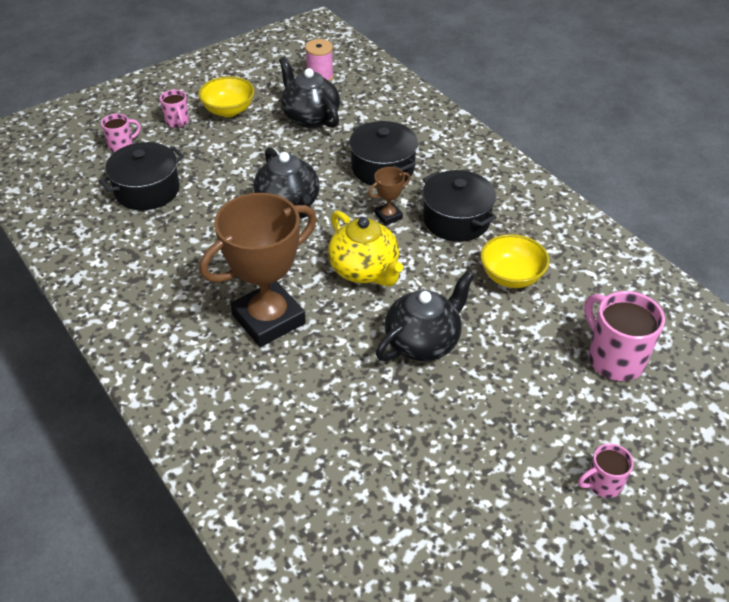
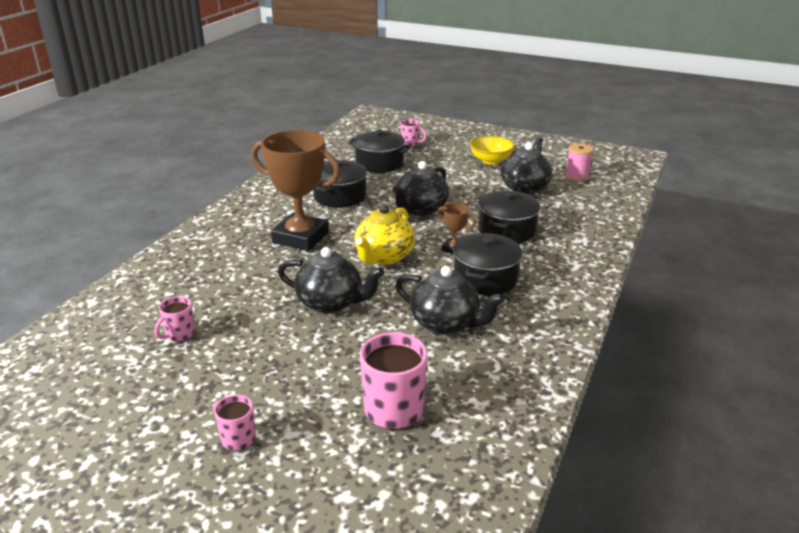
camera: 60 degrees right, 15 degrees down
pink mug [160,90,189,128] -> pink mug moved to [154,296,195,342]
yellow bowl [480,234,549,288] -> black teapot [395,266,505,335]
none -> black pot [313,160,367,208]

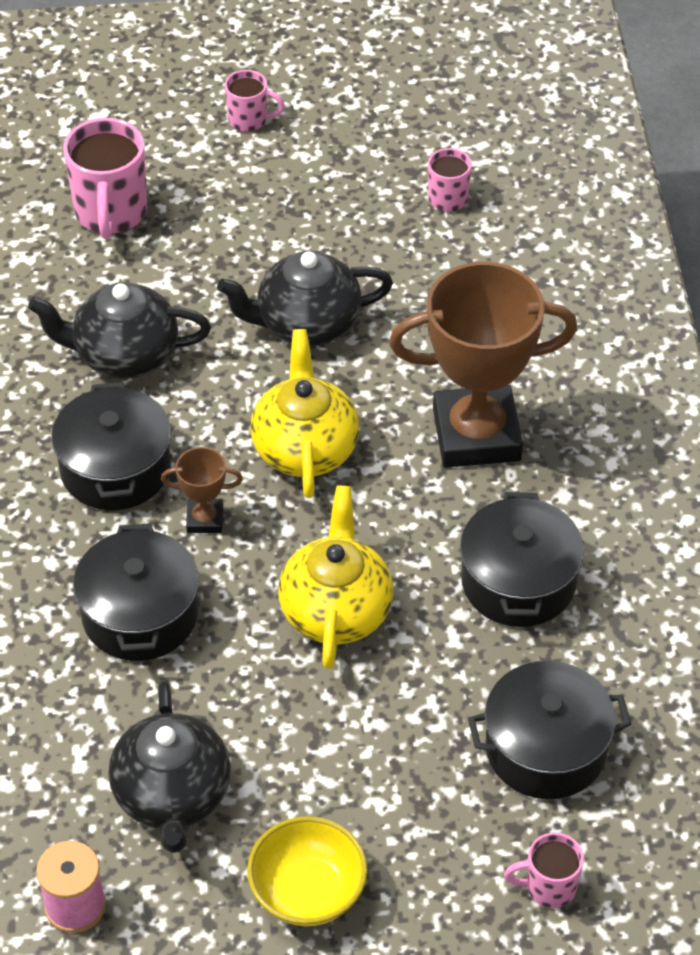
camera: 150 degrees right, 20 degrees up
black teapot [393,161,449,216] -> yellow teapot [278,485,393,669]

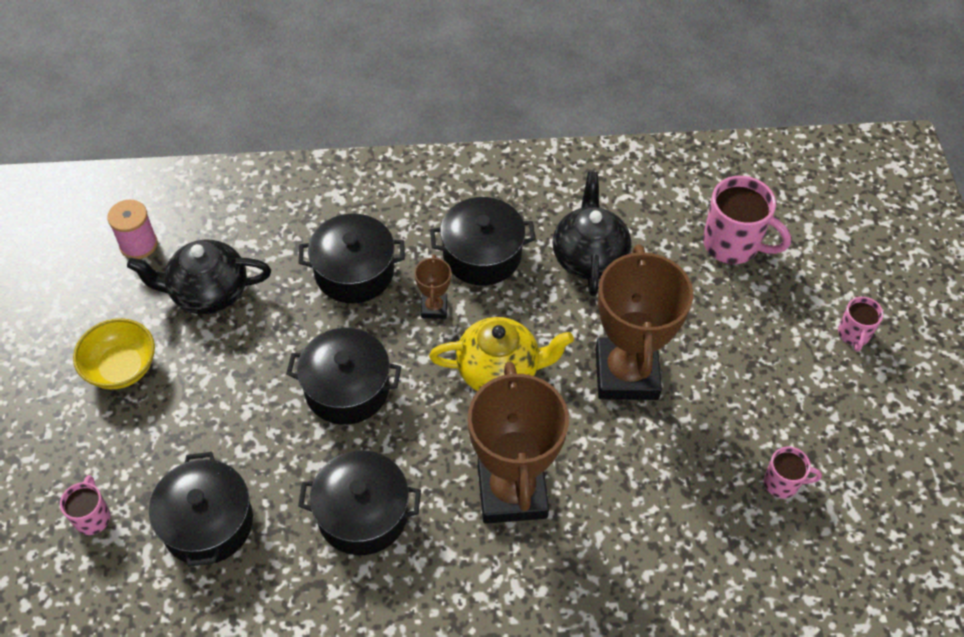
camera: 90 degrees right, 5 degrees up
pink mug [63,118,147,239] -> pink mug turned 150 degrees counterclockwise [703,176,791,264]
black teapot [217,250,393,346] -> brown trophy [596,244,693,400]
yellow teapot [278,485,393,669] -> black pot [286,328,401,425]

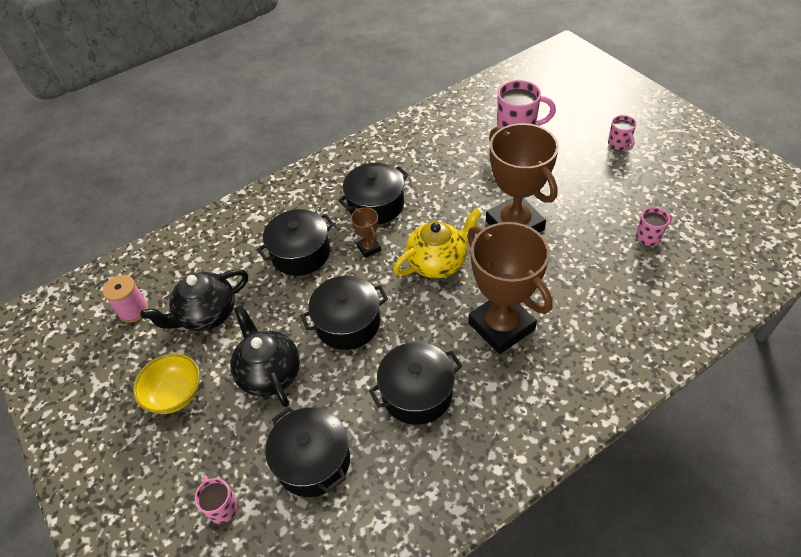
camera: 25 degrees left, 5 degrees down
black teapot [552,172,631,296] -> black teapot moved to [230,305,300,407]

